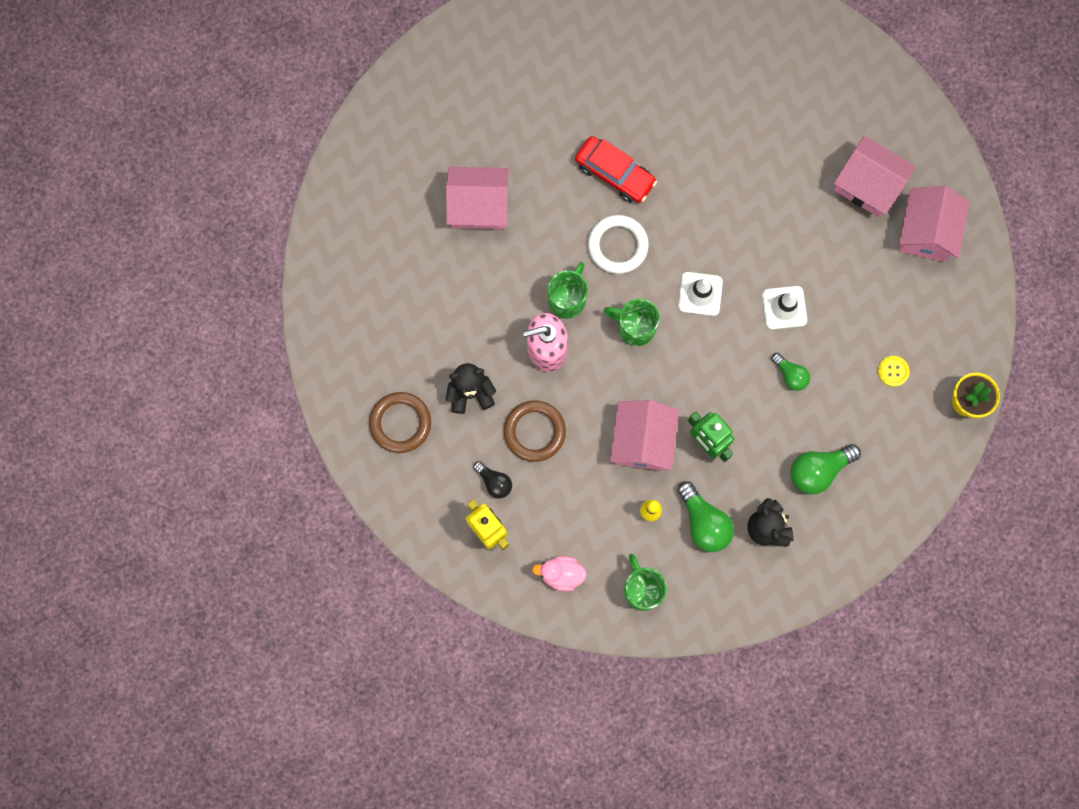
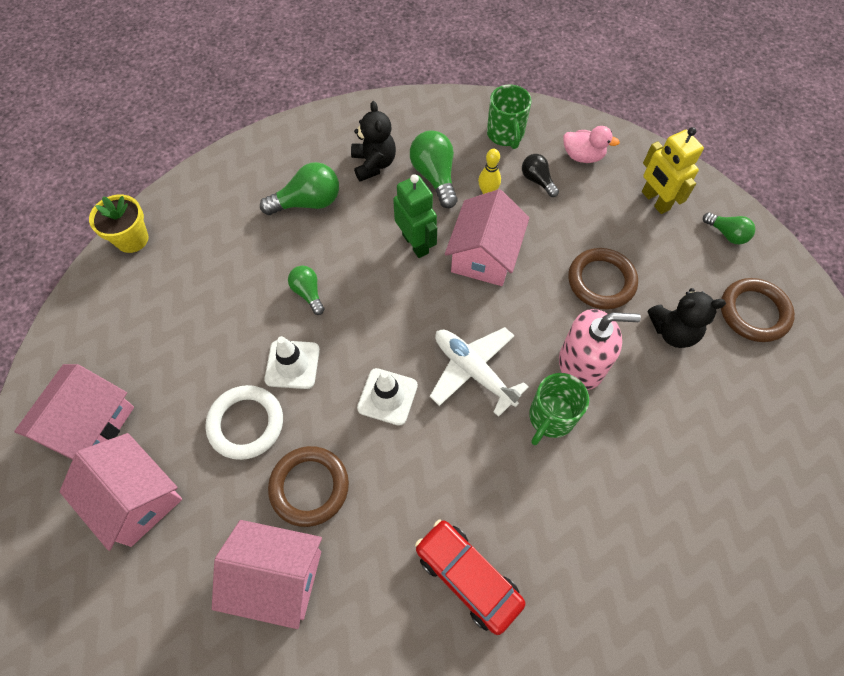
camera: 170 degrees left, 15 degrees down
pink house [446,167,509,229] -> pink house moved to [212,520,322,629]
black light bulb [473,461,512,498] -> black light bulb moved to [522,154,559,197]
white ring [588,215,649,274] -> white ring moved to [205,385,283,460]
green mug [604,299,660,346] -> white plane [430,327,529,417]
yellow button [878,356,910,387] -> none
none -> brown ring [268,446,349,527]
none -> green light bulb [703,213,755,244]

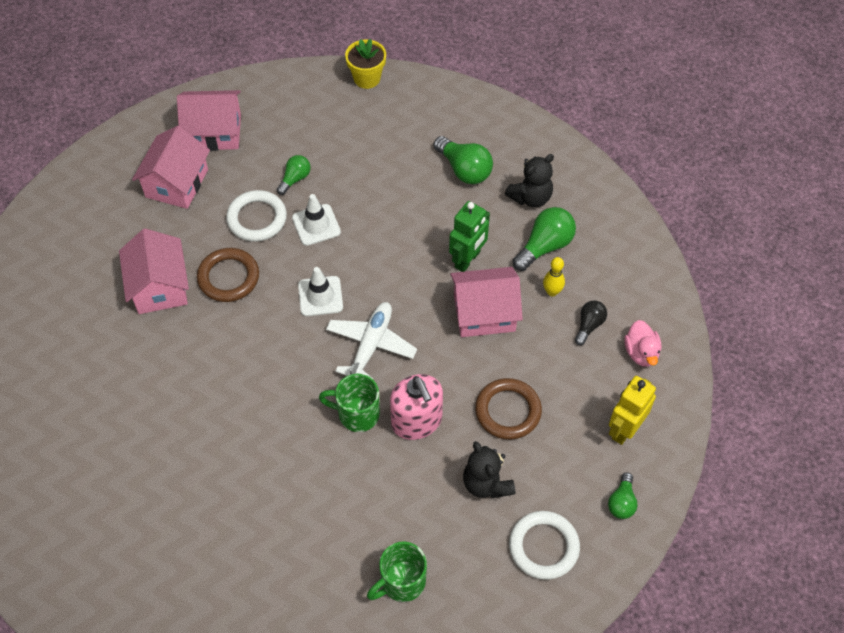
camera: 65 degrees right, 5 degrees down
green light bulb [288,266,324,315] -> green light bulb moved to [277,155,311,195]
red car [415,519,526,635] -> none
green mug [487,84,532,149] -> green mug moved to [367,541,427,602]
brown ring [721,278,795,342] -> white ring [509,511,580,580]

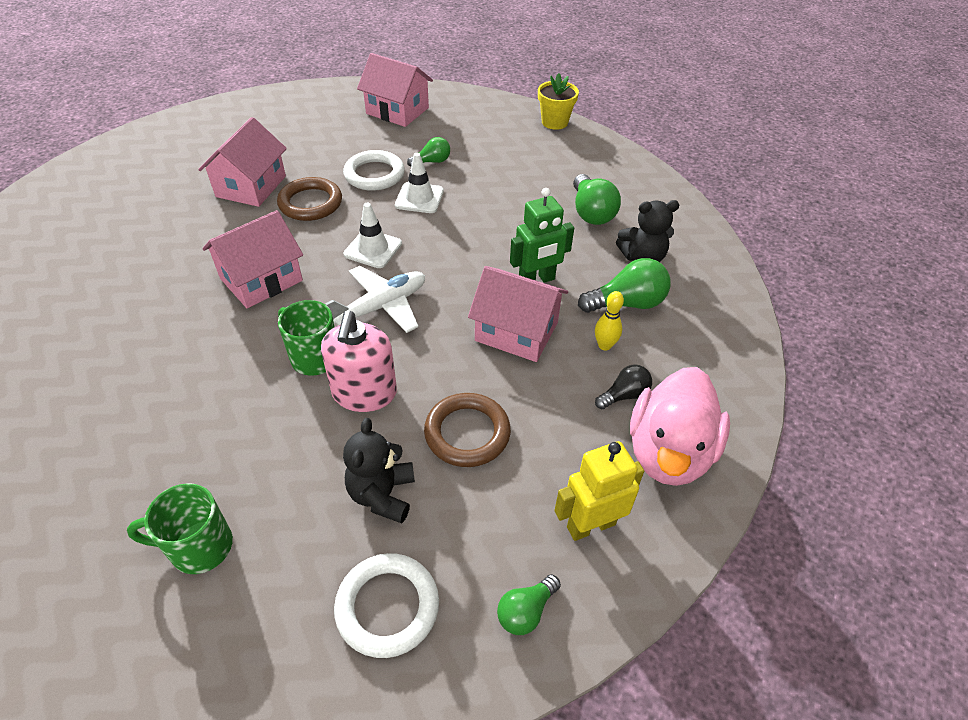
camera: 30 degrees right, 10 degrees down
pink house [132,126,210,209] -> pink house moved to [202,210,303,308]
pink duck [624,320,661,367] -> pink duck [630,367,730,486], size x1.92

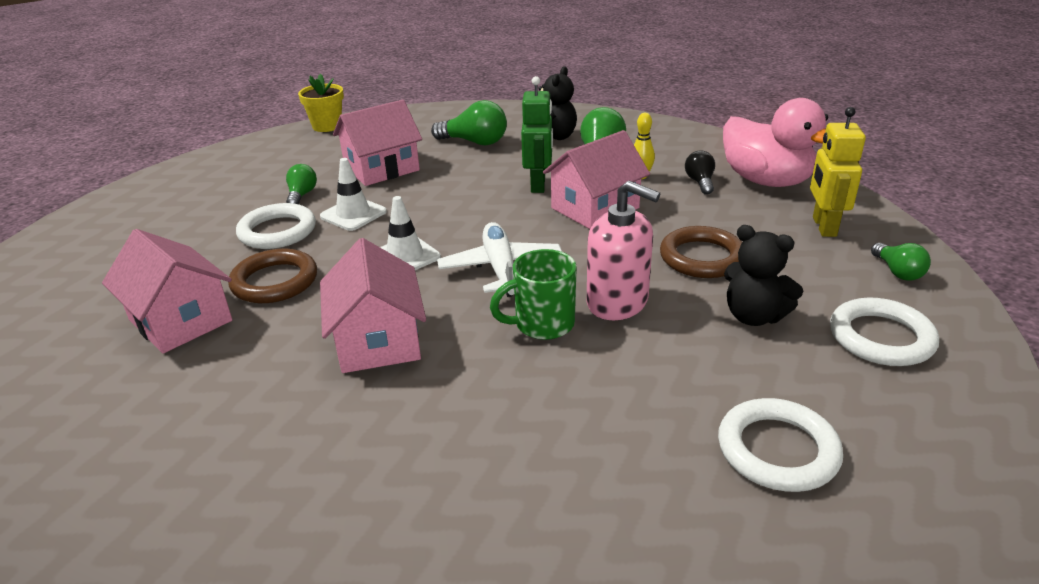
camera: 60 degrees left, 15 degrees down
green mug [127,483,233,574] -> white ring [718,398,843,492]
pink house [357,53,433,127] -> pink house moved to [333,100,422,186]

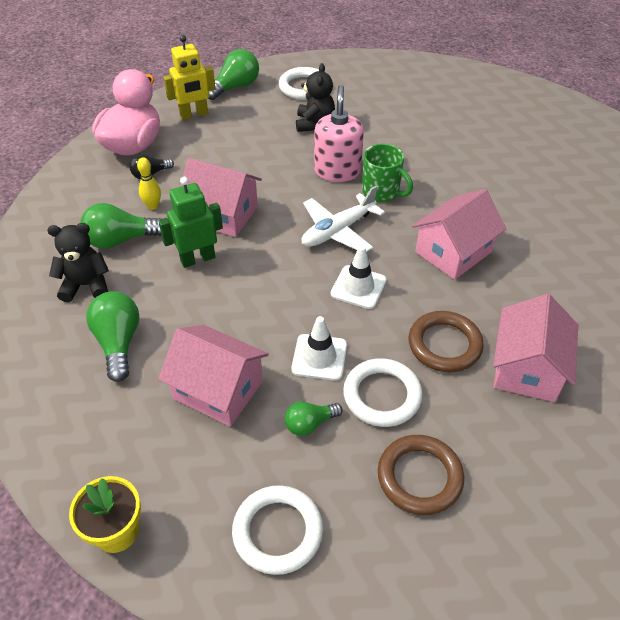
camera: 120 degrees left, 15 degrees up
brown ring [660,226,742,278] -> brown ring moved to [378,435,464,515]
white ring [718,398,843,492] -> white ring moved to [232,485,323,575]
green light bulb [871,243,931,281] -> green light bulb [208,49,259,100], size x1.65

